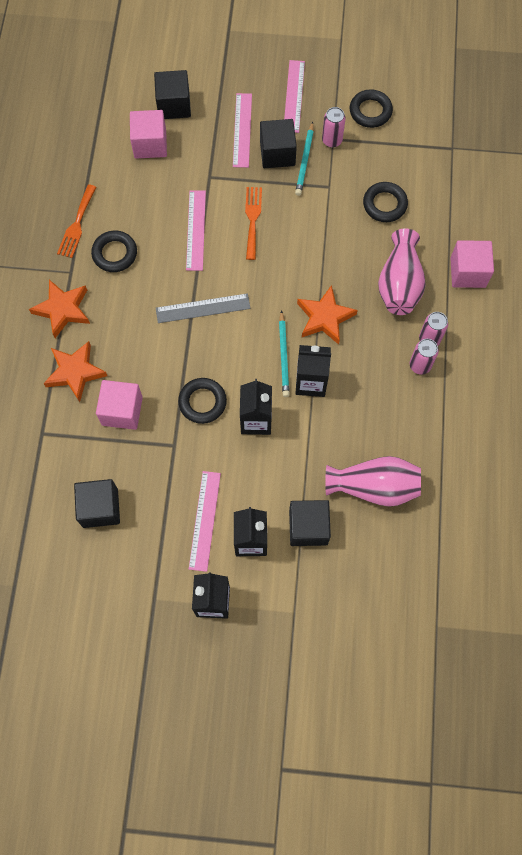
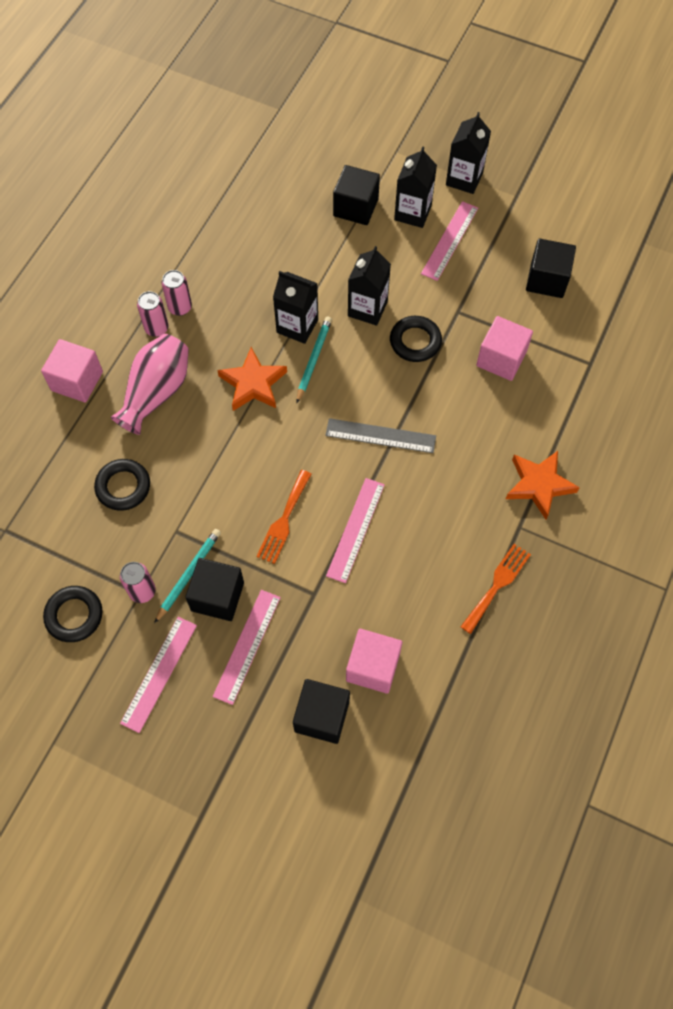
camera: 160 degrees left, 5 degrees down
orange star [43,341,107,402] -> none
black ring [91,231,137,272] -> none
pink vase [325,456,421,507] -> none

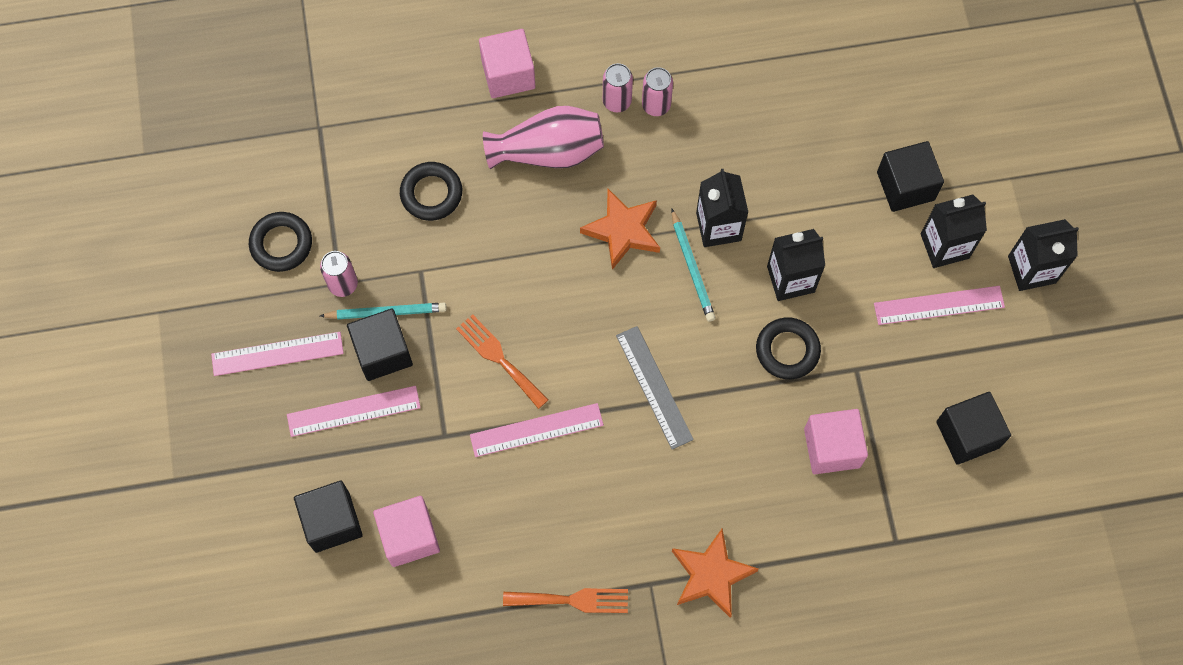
camera: 55 degrees right, 5 degrees up
orange fork [256,470,312,564] -> orange fork turned 60 degrees clockwise [456,314,549,409]
turquoise pencil [297,316,332,403] -> turquoise pencil turned 90 degrees clockwise [672,209,716,322]

